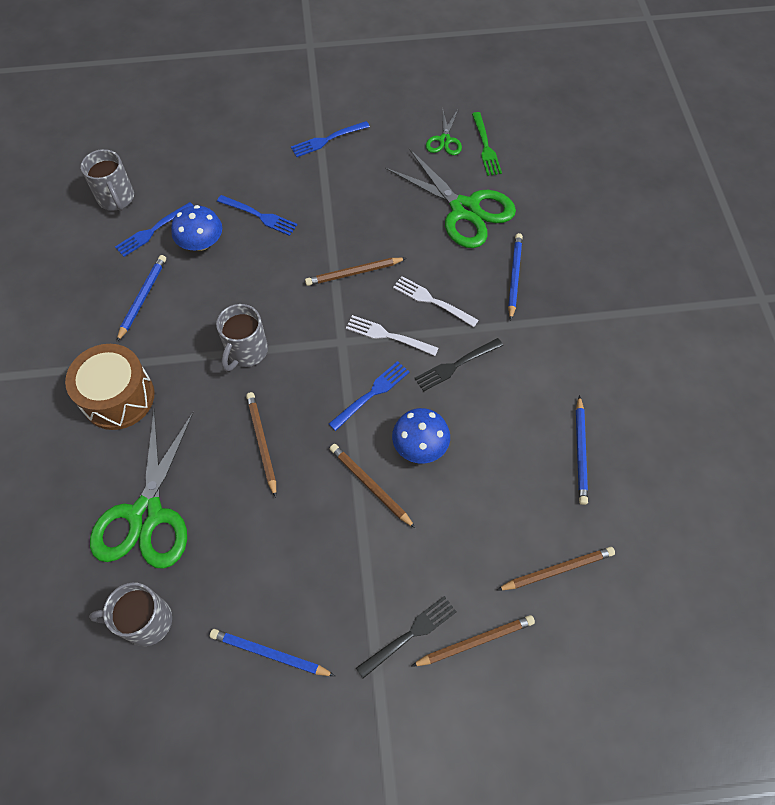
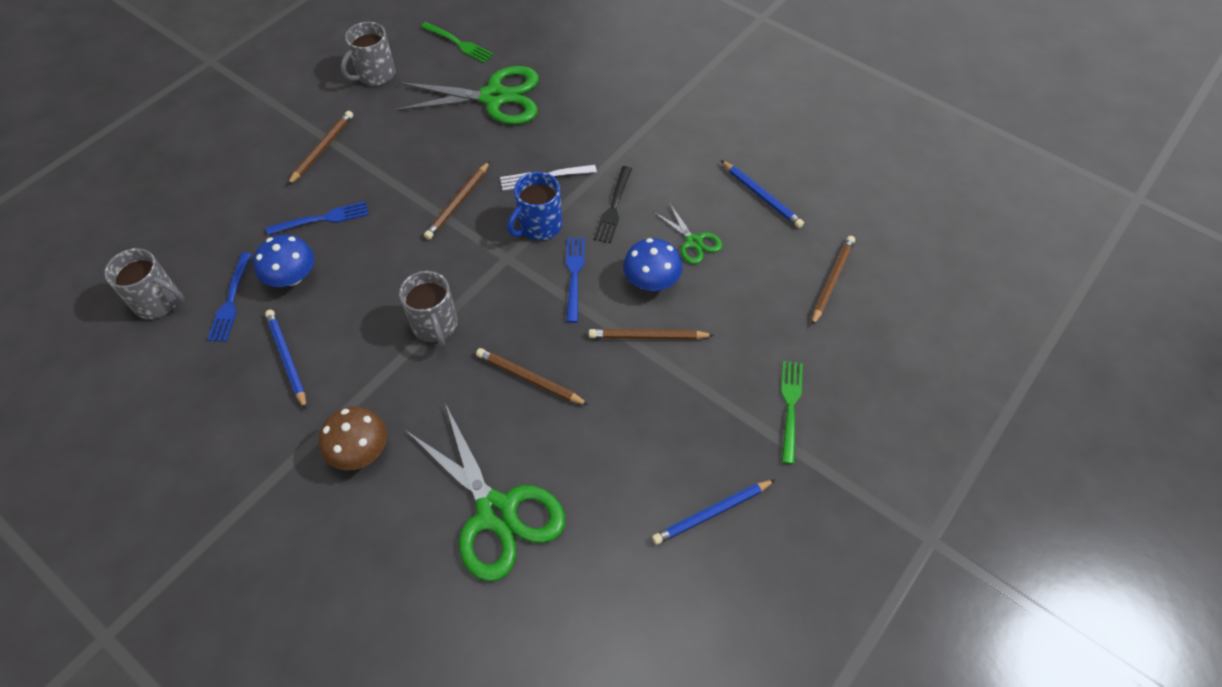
camera: 45 degrees left, 5 degrees down
brown drum [65,344,154,430] -> brown mushroom [319,406,387,470]
grey mug [89,583,172,646] -> grey mug moved to [341,22,395,86]
blue fork [291,121,370,157] -> none
white fork [346,315,439,356] -> blue mug [507,172,562,240]
black fork [356,596,457,678] -> green fork [781,361,803,464]
brown pencil [412,615,535,666] -> brown pencil moved to [287,111,353,186]
green scissors [426,108,462,155] -> green scissors moved to [654,203,722,264]
blue pencil [508,233,523,321] -> none

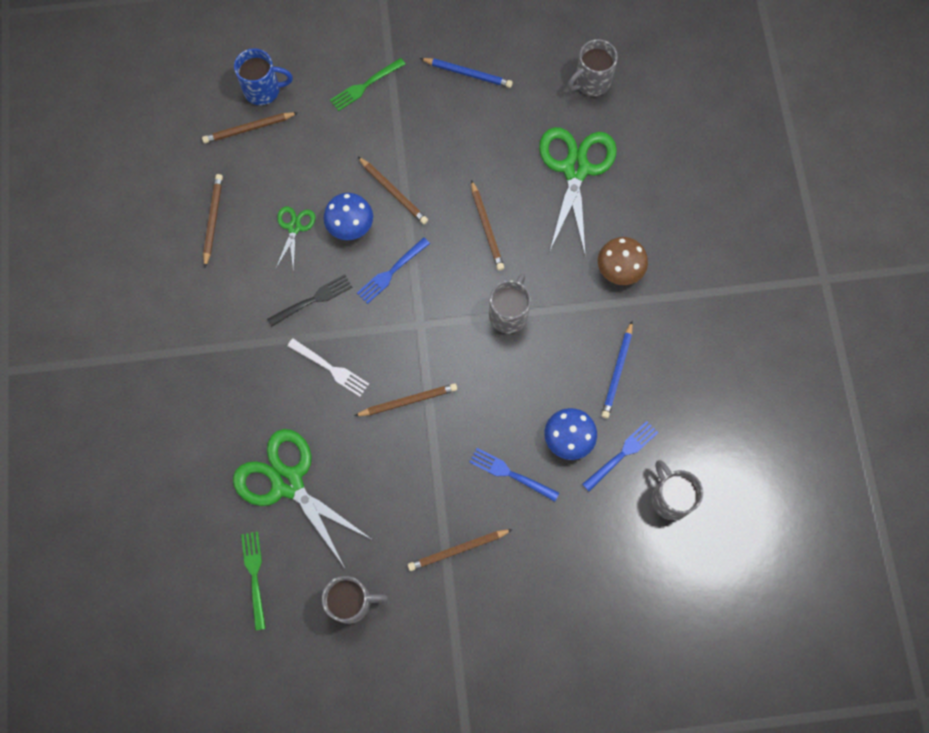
camera: 135 degrees left, 15 degrees up
blue mug [507,172,562,240] -> blue mug moved to [234,48,293,105]
blue pencil [721,160,804,228] -> brown pencil [203,174,223,267]
none -> grey mug [567,39,618,96]

